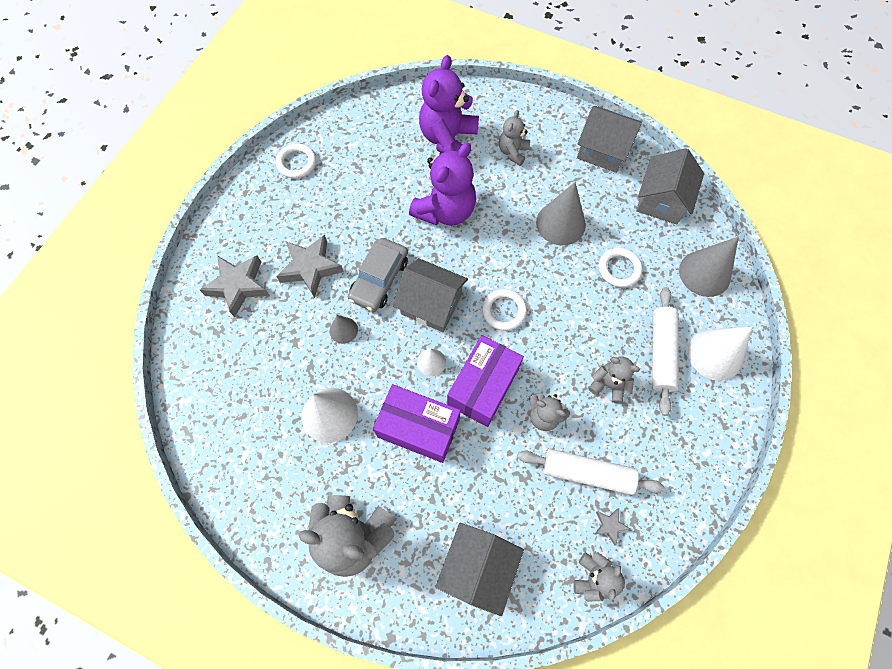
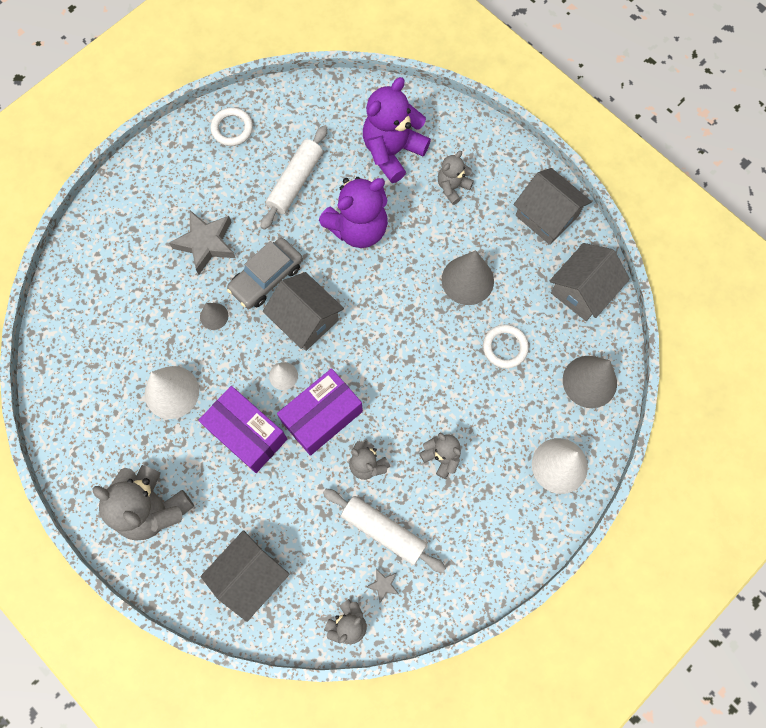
camera: 20 degrees right, 5 degrees up
grey star [200,255,270,317] -> none
white ring [482,289,527,331] -> none
white rolling pin [652,287,679,416] -> white rolling pin moved to [261,125,327,230]

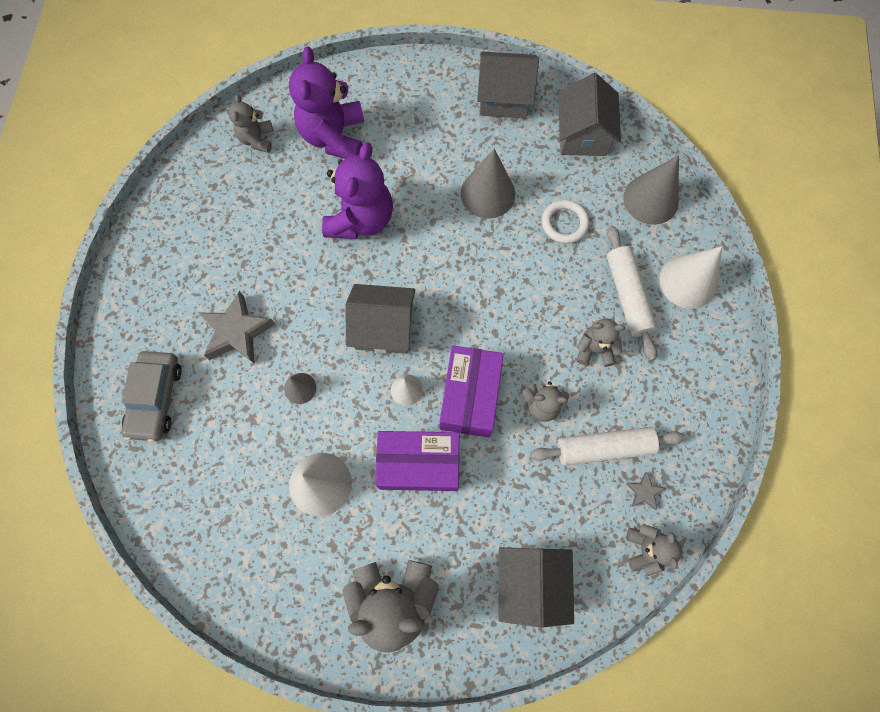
camera: 40 degrees left, 0 degrees up
white ring [210,107,253,146] -> none
grey car [227,238,303,309] -> grey car moved to [121,351,182,442]
white rolling pin [261,125,327,230] -> white rolling pin moved to [607,226,657,361]
grey teddy bear [438,151,474,205] -> grey teddy bear moved to [229,94,273,153]

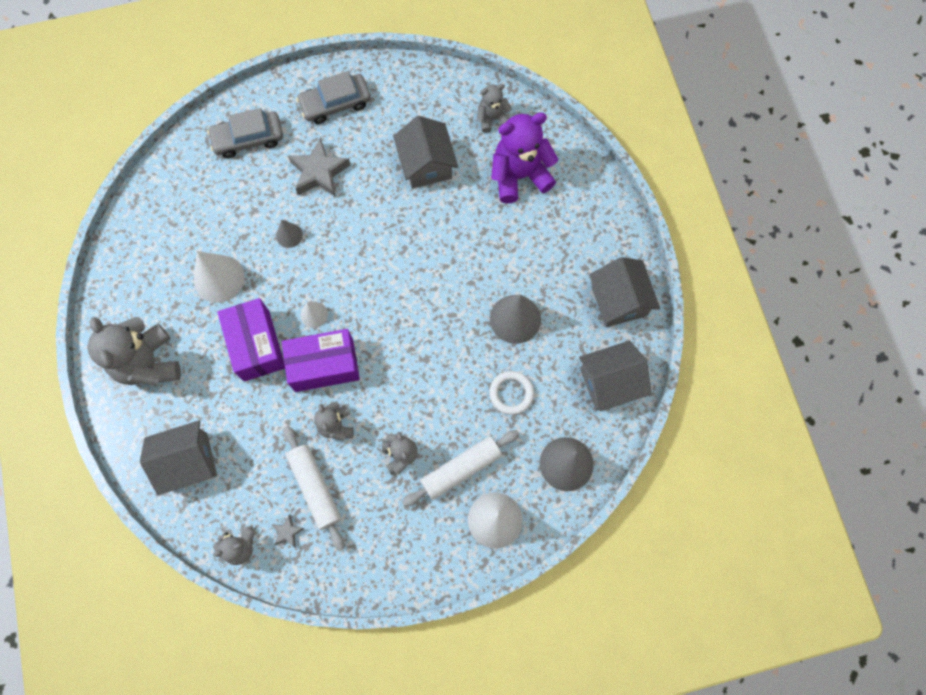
camera: 70 degrees right, 0 degrees up
purple teddy bear [322,142,393,239] -> none
grey house [345,284,415,354] -> grey house moved to [393,116,458,188]
none -> grey car [296,71,371,124]

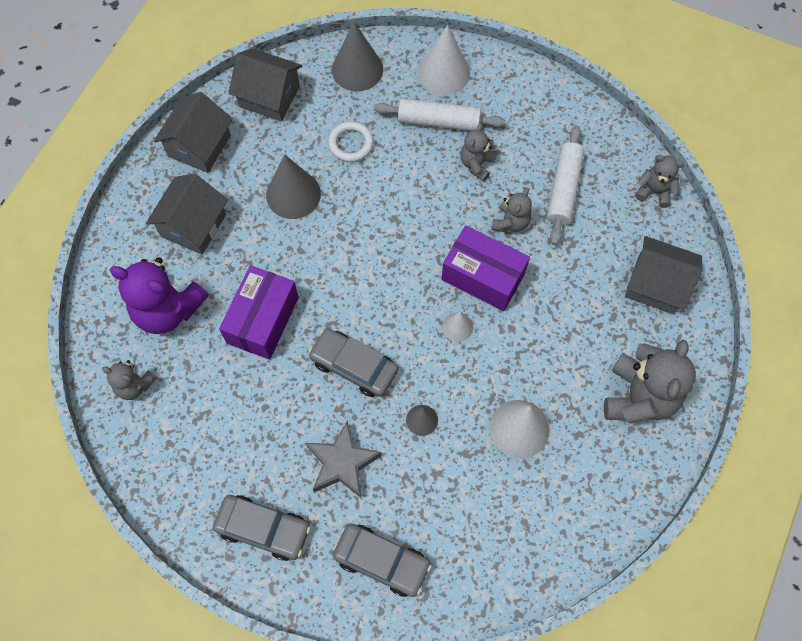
camera: 140 degrees left, 5 degrees down
purple box [217,298,285,382] -> purple box moved to [219,265,299,360]
grey star [272,514,305,547] -> none
grey house [393,116,458,188] -> grey house moved to [146,174,228,255]
none -> grey car [308,328,398,397]

